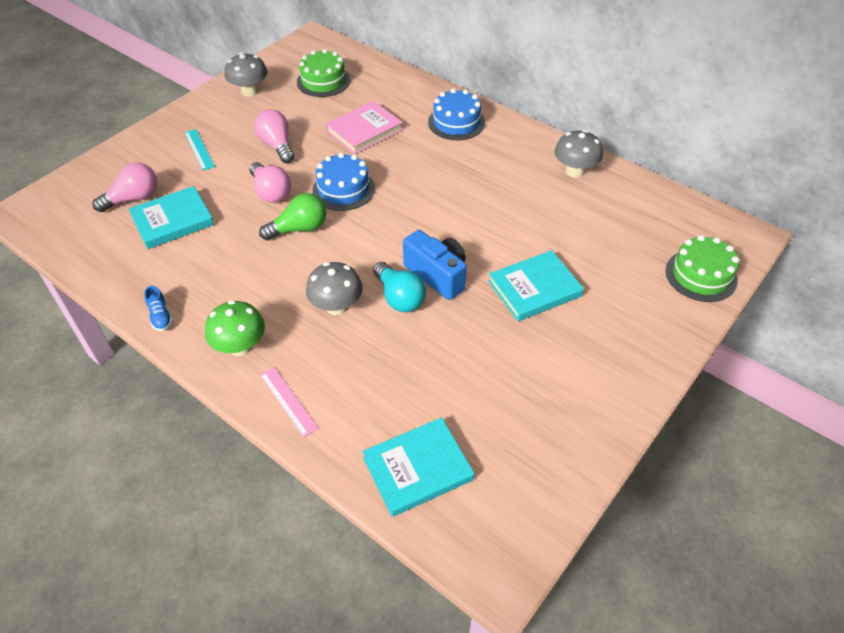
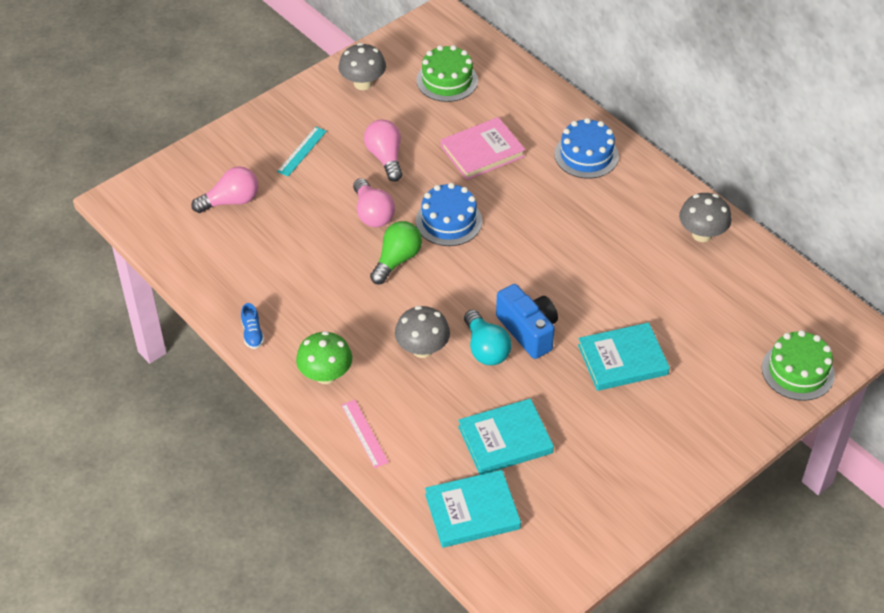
camera: 10 degrees right, 0 degrees up
turquoise book [129,186,214,249] -> turquoise book moved to [458,398,554,475]
turquoise ruler [184,129,215,170] -> turquoise ruler turned 45 degrees clockwise [277,127,327,176]
green light bulb [259,193,326,240] -> green light bulb turned 45 degrees counterclockwise [370,221,422,284]

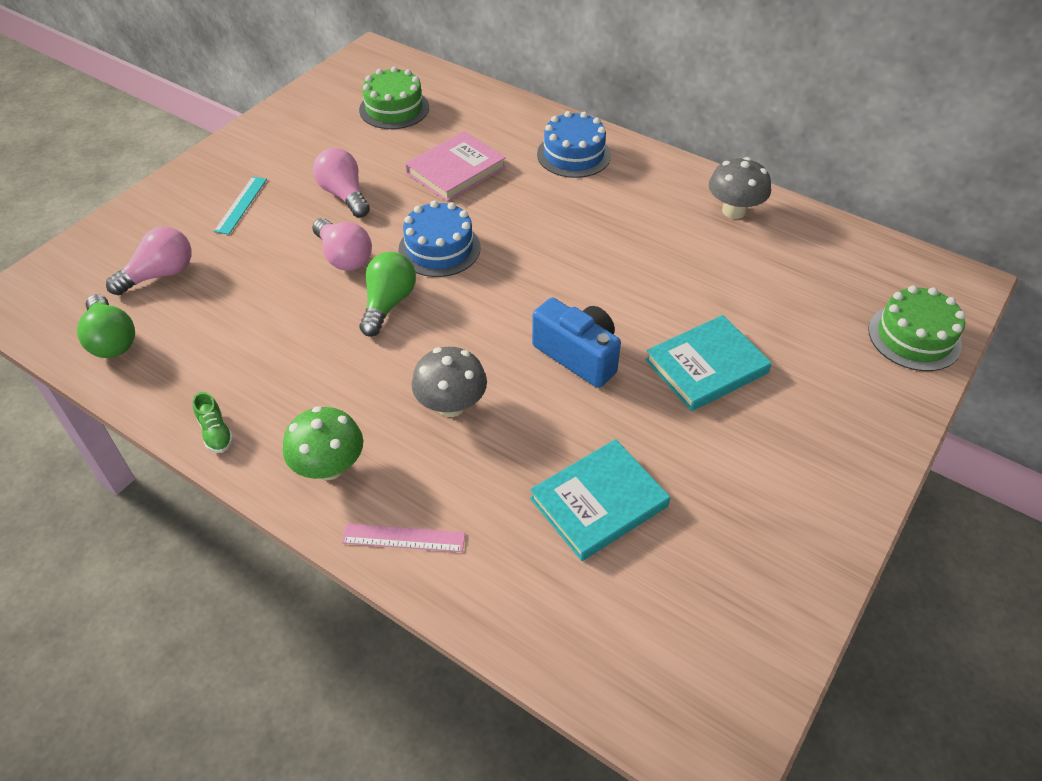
camera: 15 degrees left, 0 degrees up
blue shoe [241,303,264,349] -> green shoe [193,392,234,453]
grey mushroom [338,43,386,90] -> none
pink ruler [341,400,389,468] -> pink ruler turned 45 degrees counterclockwise [342,523,465,552]
turquoise book [425,470,521,548] -> none
turquoise light bulb [464,310,512,365] -> none
none -> green light bulb [77,294,135,358]

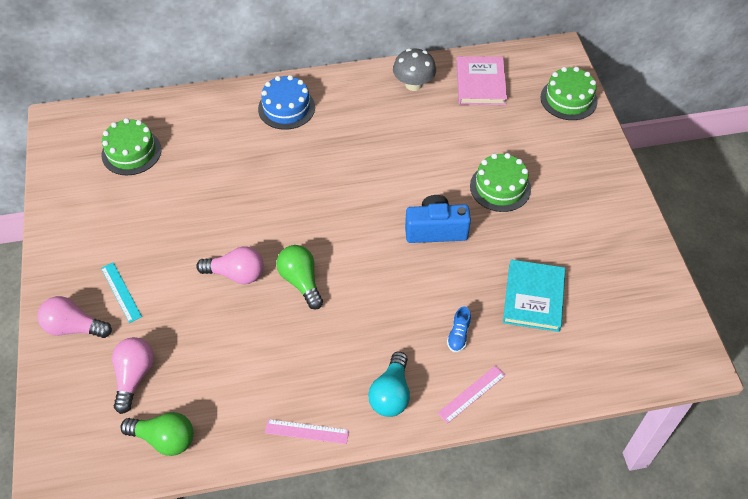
camera: 45 degrees left, 5 degrees up
green shoe [193,392,234,453] -> pink ruler [265,419,349,444]
green mushroom [283,406,363,480] -> turquoise light bulb [368,351,410,417]
pink light bulb [313,148,370,218] -> pink light bulb moved to [38,296,112,338]
blue cake [398,201,481,277] -> none
pink book [405,131,506,202] -> pink book moved to [457,56,507,105]
grey mushroom [412,347,487,417] -> none
turquoise book [645,315,772,411] -> green cake [470,153,531,212]
none -> blue shoe [447,306,471,352]

